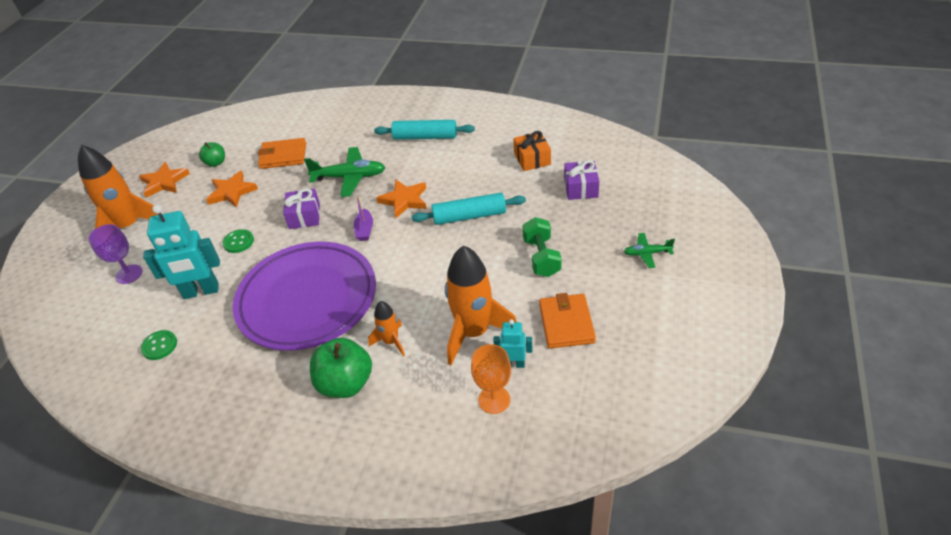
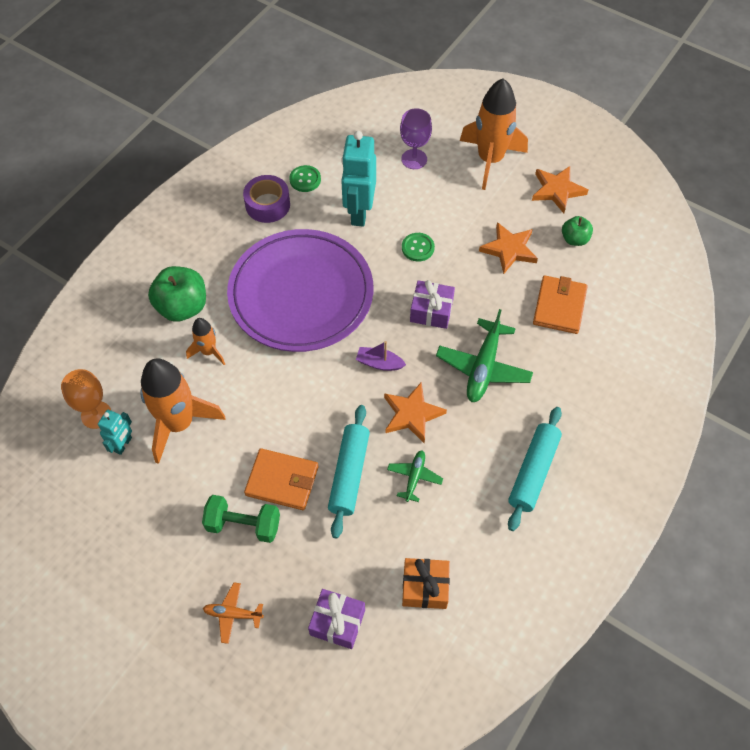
camera: 105 degrees right, 15 degrees up
orange wallet [539,293,596,348] -> orange wallet moved to [244,448,318,510]
green plane [624,233,675,268] -> green plane moved to [387,450,443,502]
none -> orange plane [203,583,264,644]
none -> purple tape [243,175,290,223]

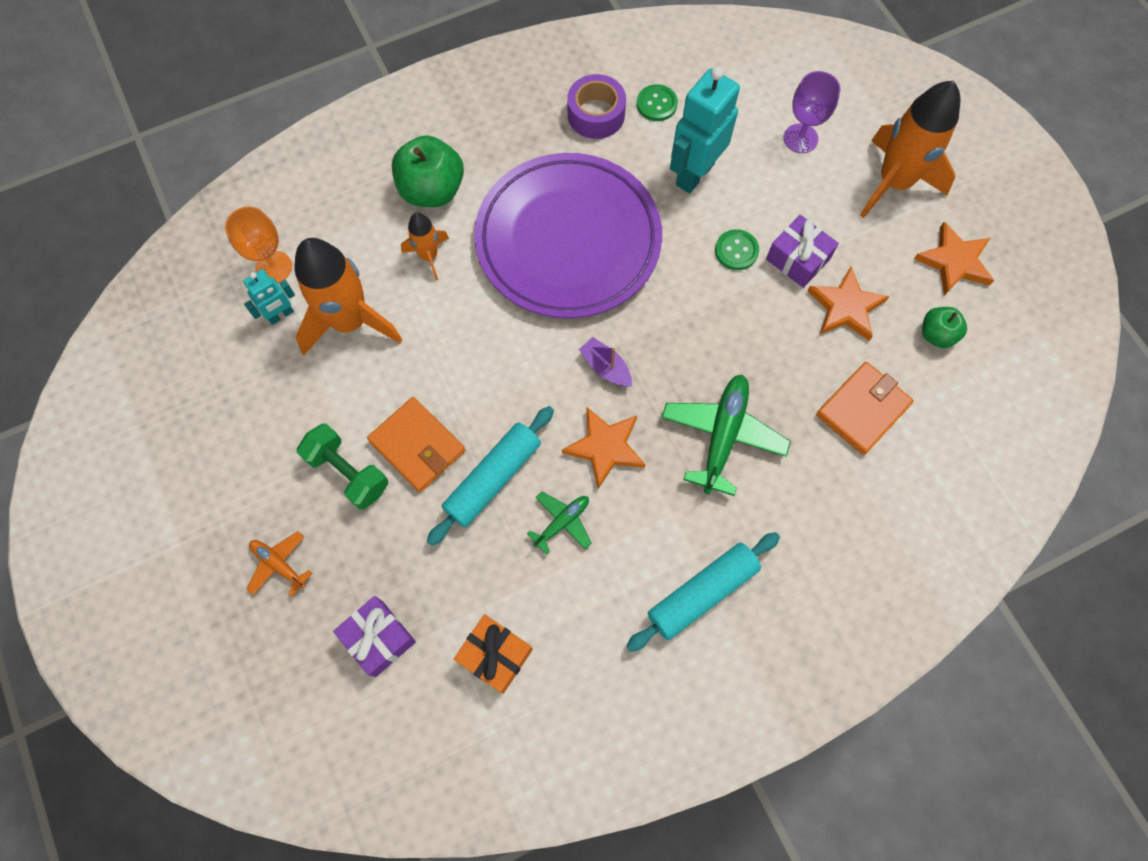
camera: 30 degrees right, 10 degrees up
purple gift [410,280,455,329] -> purple gift moved to [766,215,839,288]
green plane [436,309,533,402] -> green plane turned 150 degrees clockwise [661,375,791,496]

